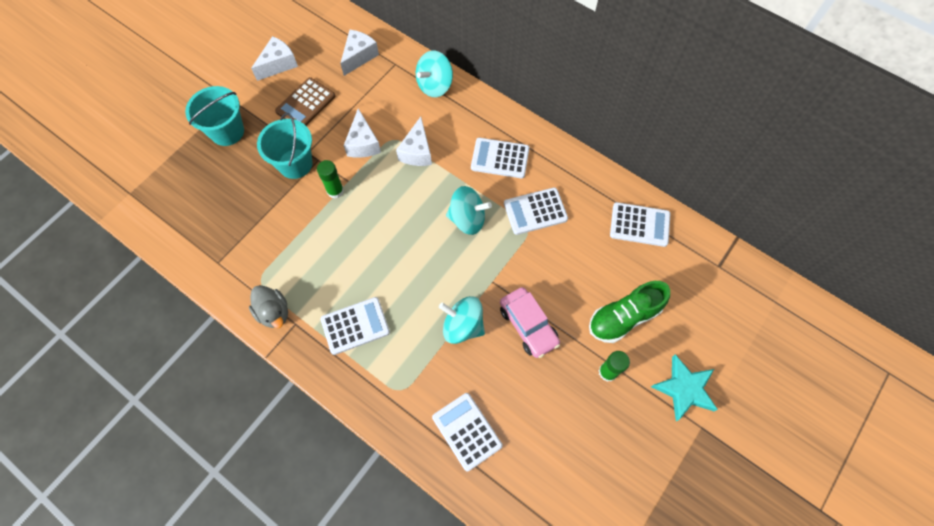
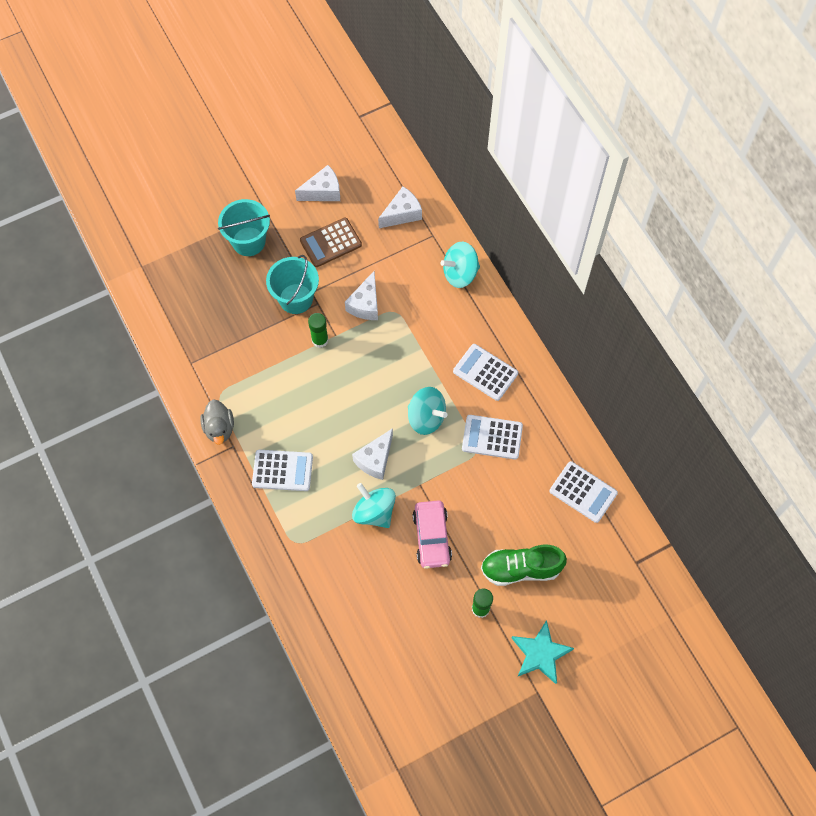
camera: 25 degrees right, 0 degrees up
white cheese [396,117,432,166] -> white cheese moved to [352,428,393,480]
white calculator [432,393,503,471] -> none

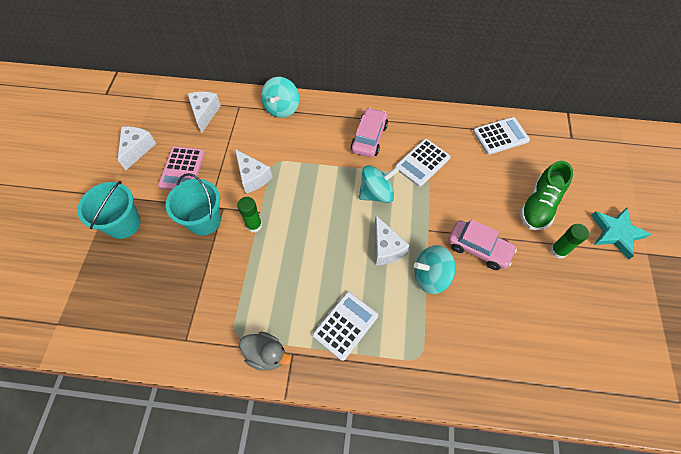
camera: 55 degrees left, 5 degrees down
brown calculator [300,218,362,267] -> pink calculator [158,146,205,190]
white calculator [453,344,518,401] -> pink car [351,107,388,157]

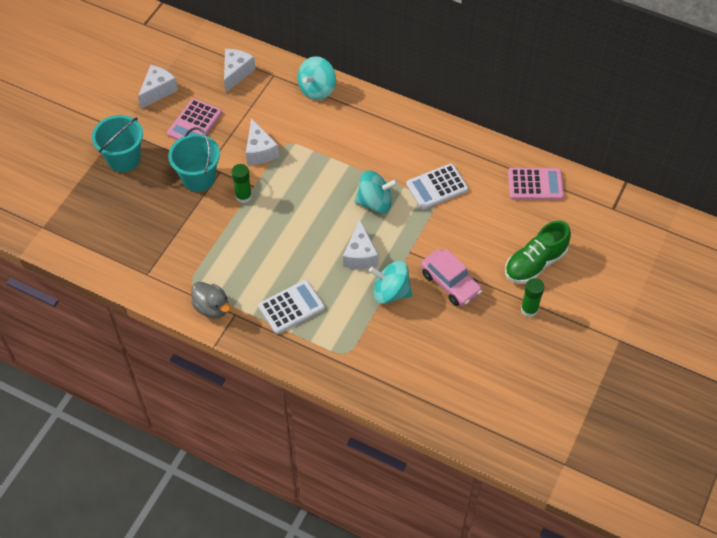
camera: 20 degrees right, 5 degrees down
pink car [351,107,388,157] -> none
white calculator [473,117,530,155] -> pink calculator [508,168,564,200]
turquoise star [591,208,651,260] -> none

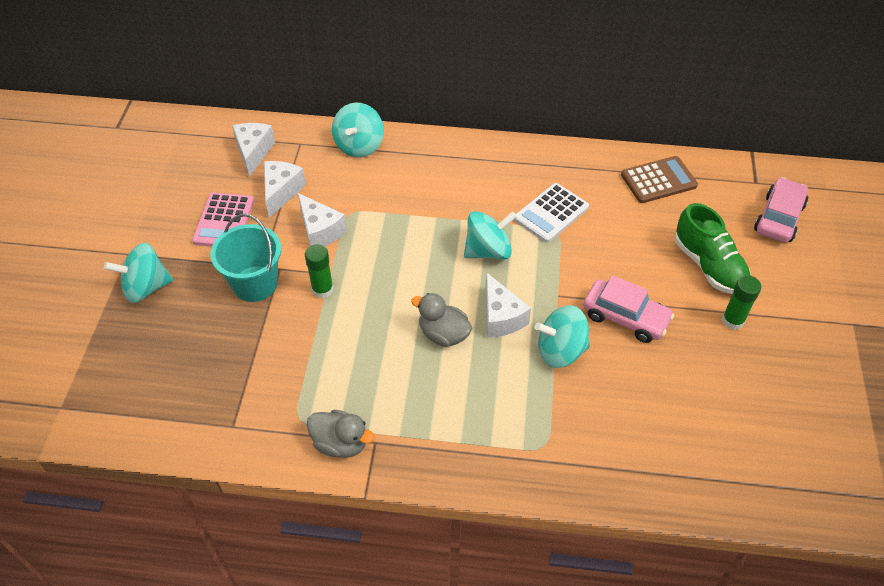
camera: 20 degrees left, 5 degrees down
turquoise bucket [92,115,143,172] -> turquoise spinning top [104,243,173,303]
white cheese [138,65,178,109] -> white cheese moved to [264,161,306,218]
white calculator [258,280,325,334] -> none
green shoe [505,221,571,284] -> green shoe turned 60 degrees counterclockwise [675,203,751,294]
pink calculator [508,168,564,200] -> brown calculator [621,156,698,203]
none -> grey duck [411,293,472,347]
none -> pink car [754,177,808,243]

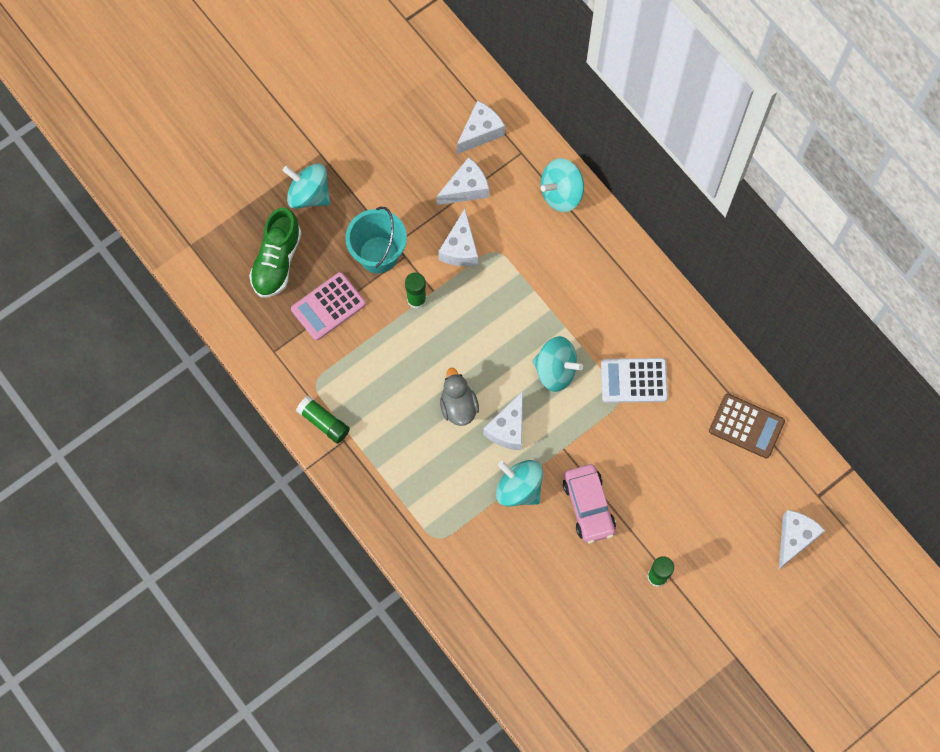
camera: 45 degrees right, 20 degrees up
pink calculator [192,192,254,247] -> pink calculator moved to [291,272,366,341]
grey duck [307,410,375,458] -> green glue stick [296,396,350,444]
green shoe [675,203,751,294] -> green shoe moved to [249,208,301,297]
pink car [754,177,808,243] -> white cheese [779,510,826,569]

